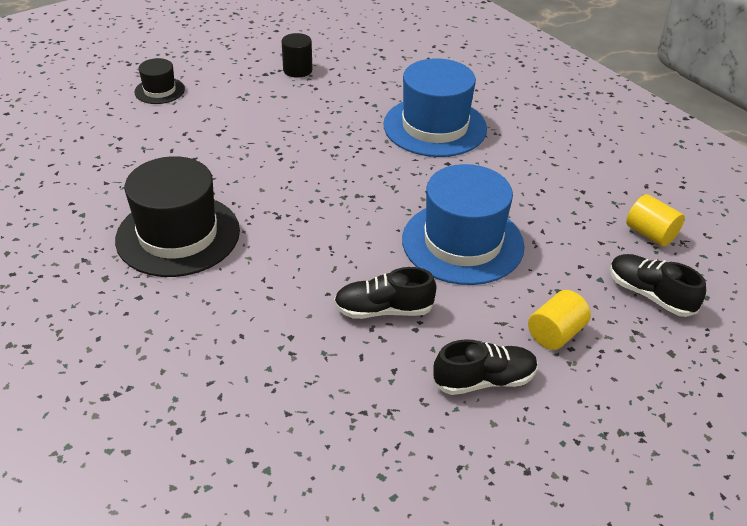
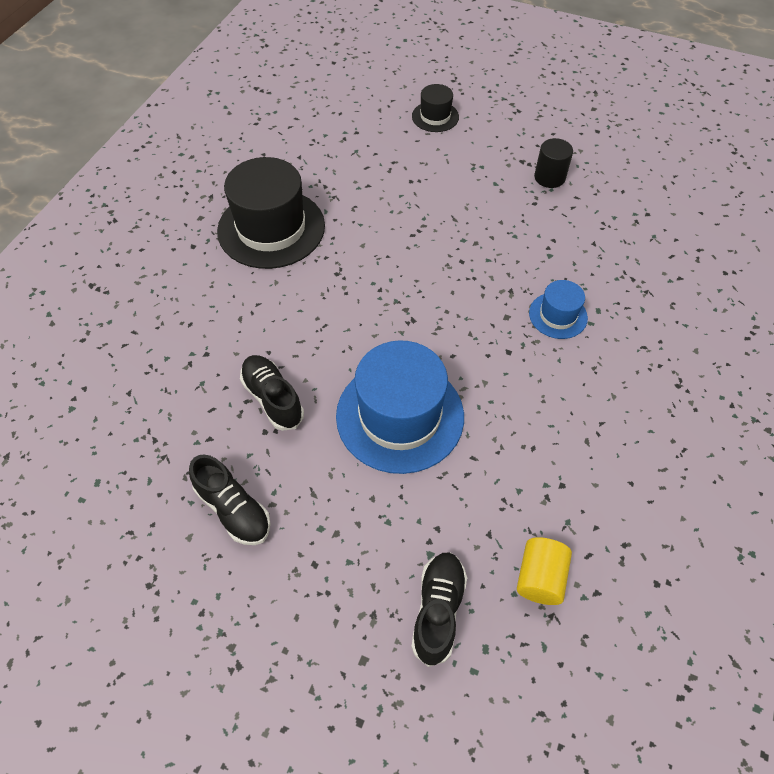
camera: 60 degrees right, 15 degrees up
blue hat [383,59,487,157] -> blue hat [529,280,588,339], size x0.50
yellow cylinder [528,290,591,350] -> none

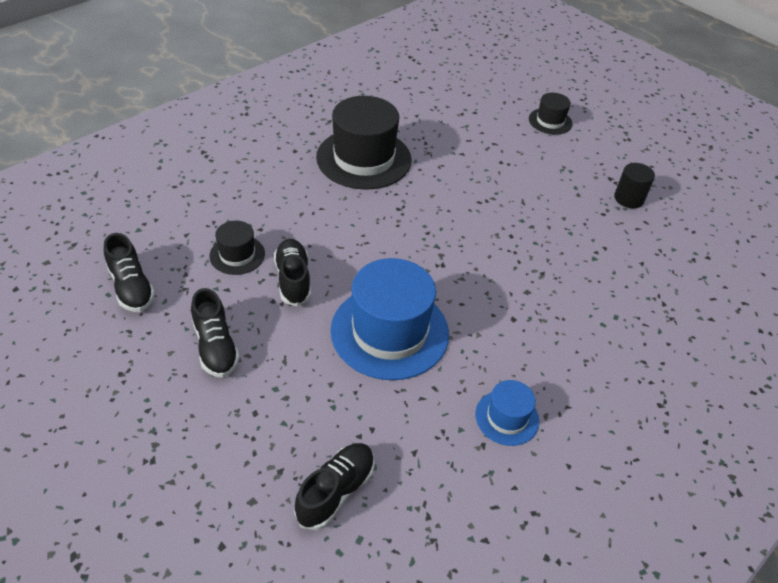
camera: 20 degrees right, 10 degrees down
yellow cylinder [517,537,572,605] -> none
blue hat [529,280,588,339] -> blue hat moved to [475,380,539,446]
none -> black shoe [104,233,155,312]
none -> black hat [209,221,265,275]

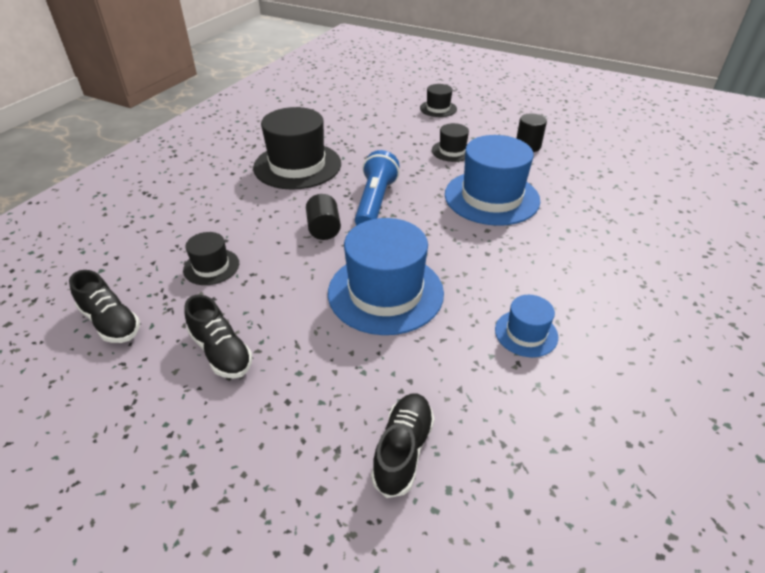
camera: 15 degrees left, 5 degrees down
black shoe [274,239,311,306] -> none
none -> black cylinder [306,194,341,240]
none -> blue flashlight [355,150,400,225]
none -> black hat [432,123,469,162]
none -> blue hat [445,135,540,226]

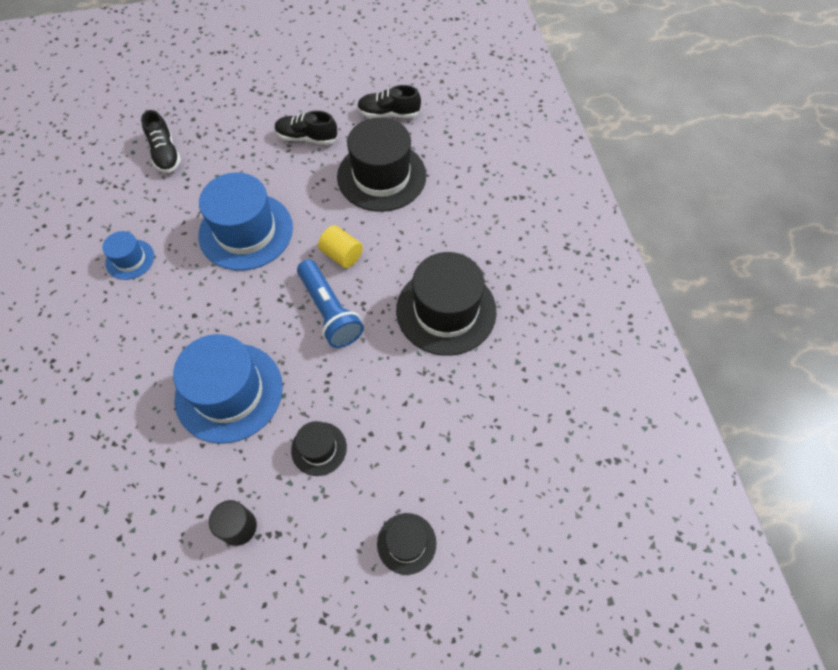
camera: 140 degrees right, 20 degrees up
black hat [183,232,239,285] -> black hat [337,117,426,212], size x2.01
black cylinder [306,194,341,240] -> yellow cylinder [318,225,363,268]

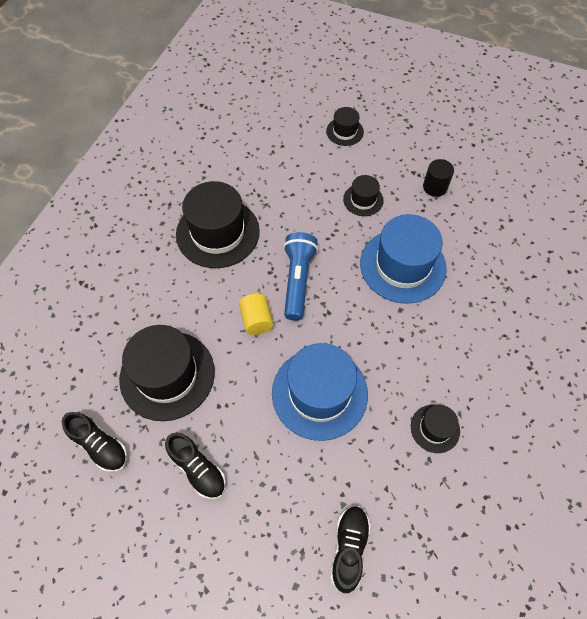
camera: 145 degrees left, 0 degrees up
blue hat [102,231,154,280] -> black hat [411,405,460,453]

